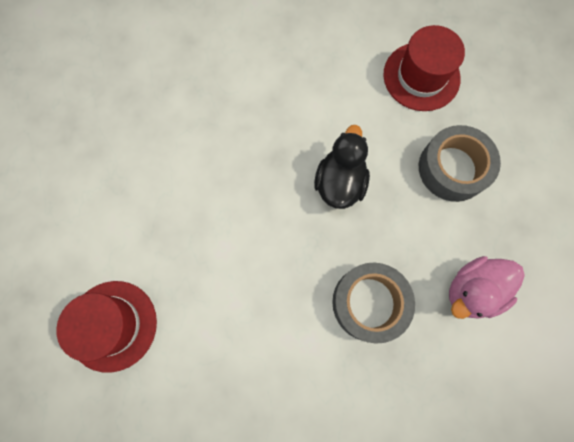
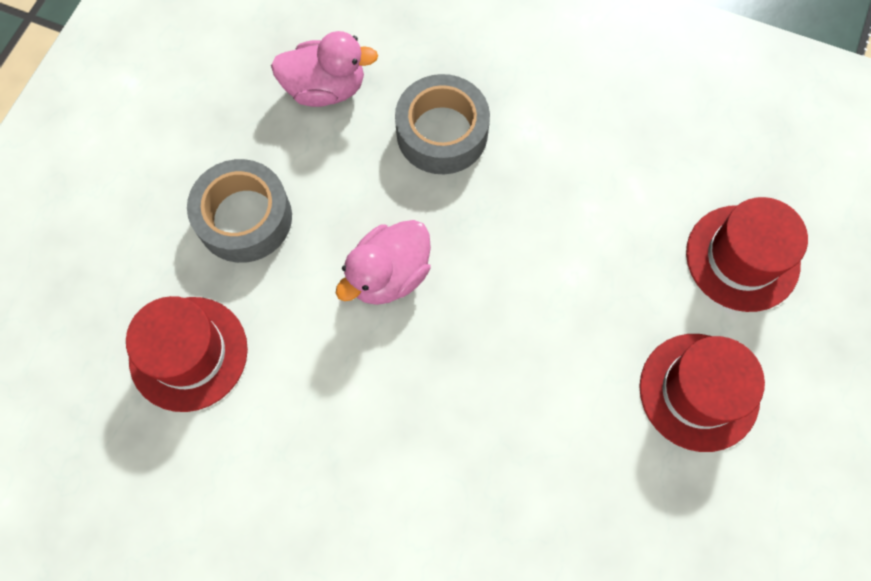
camera: 150 degrees left, 5 degrees down
black duck [314,125,370,209] -> pink duck [336,220,431,305]
none -> red hat [640,334,765,452]

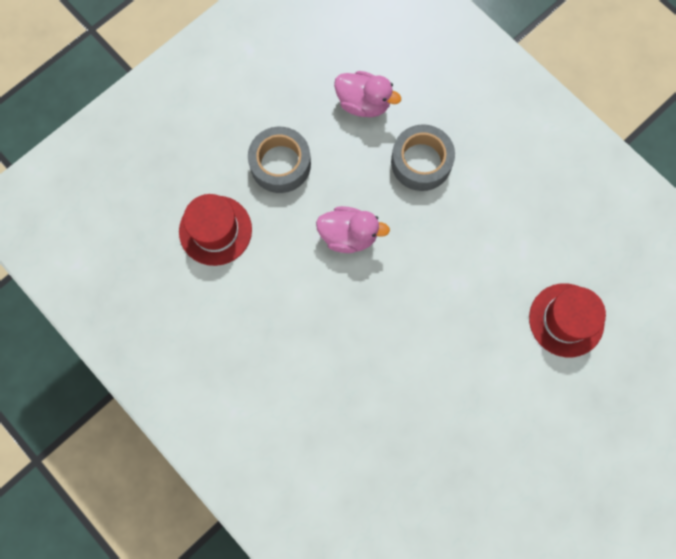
camera: 25 degrees right, 5 degrees up
pink duck [336,220,431,305] -> pink duck turned 150 degrees counterclockwise [316,206,390,253]
red hat [640,334,765,452] -> none

